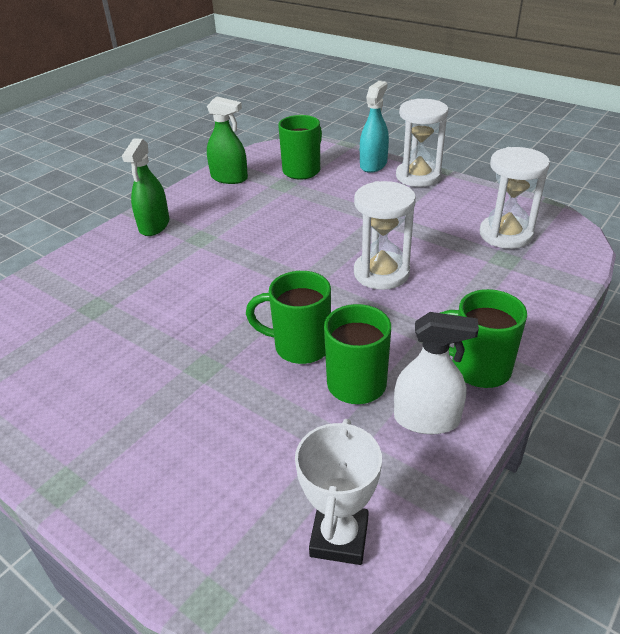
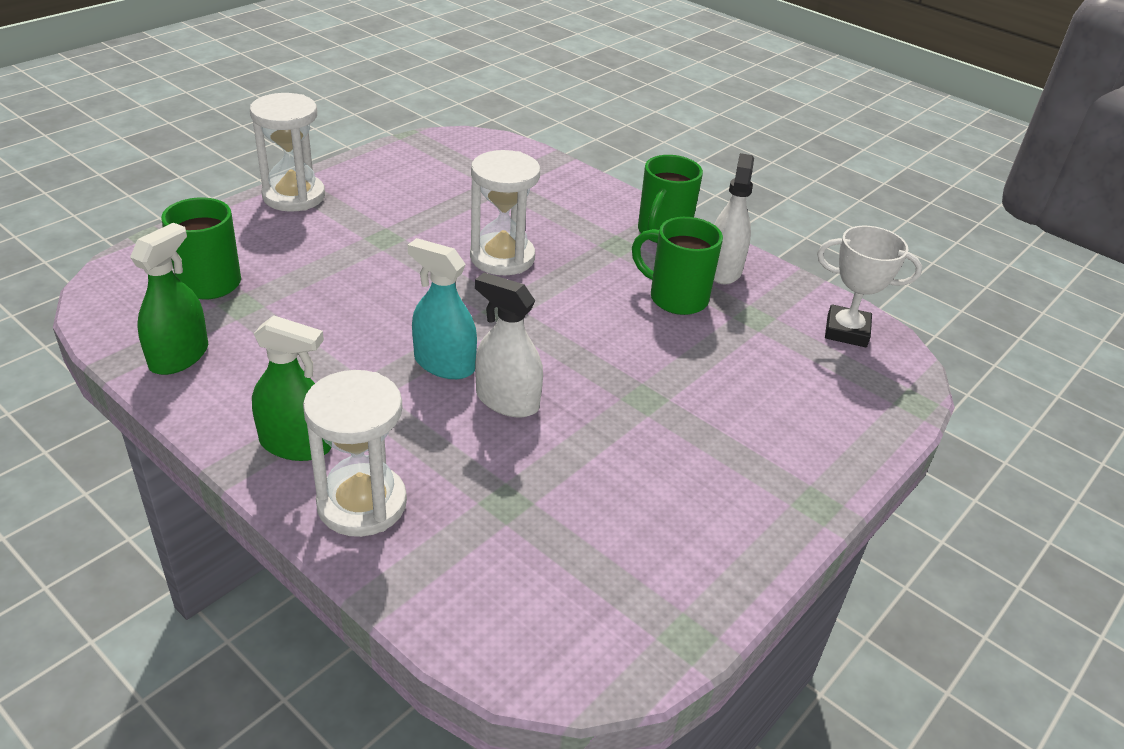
camera: 90 degrees left, 0 degrees up
green mug [246,271,331,364] -> none
turquoise spray bottle [360,81,389,173] -> turquoise spray bottle moved to [408,238,477,379]
white hourglass [480,147,550,249] -> white hourglass moved to [303,370,407,537]
none -> white spray bottle [475,272,543,417]

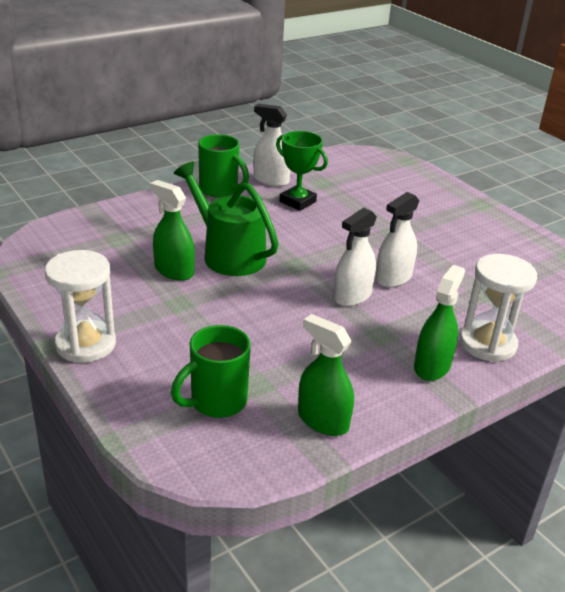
camera: 75 degrees left, 5 degrees down
turquoise spray bottle [408,238,477,379] -> white spray bottle [333,208,377,306]
white hourglass [470,150,540,276] -> green watering can [174,162,279,276]
green mug [632,217,723,315] -> green trophy [276,131,328,211]
white trophy [817,226,922,347] -> none
none -> green spray bottle [150,180,195,281]

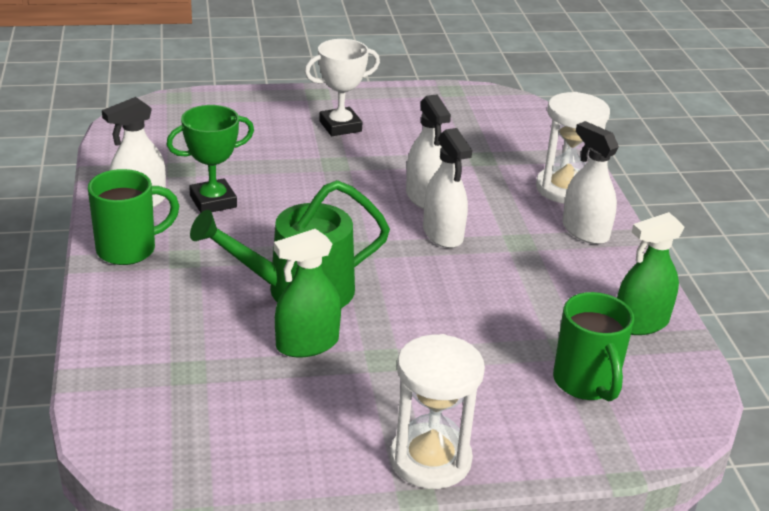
camera: 65 degrees left, 0 degrees up
green spray bottle [414,265,465,381] -> white spray bottle [562,121,619,244]
none -> white trophy [305,39,380,136]

